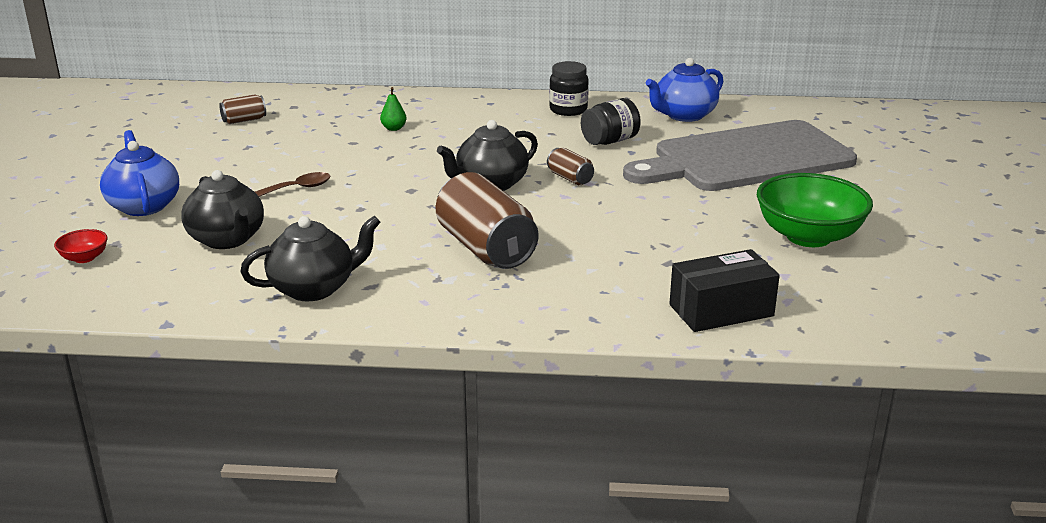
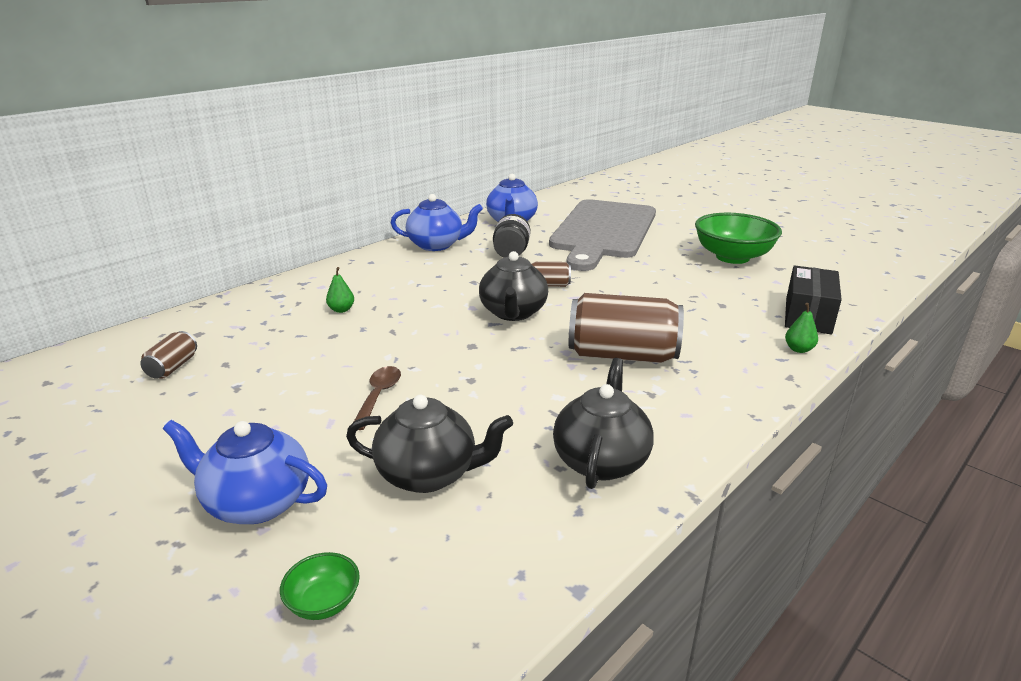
camera: 50 degrees left, 0 degrees up
red bowl [54,229,108,263] -> green bowl [280,552,360,620]
black jar [549,61,589,116] -> blue teapot [391,194,483,251]
none -> green pear [785,303,818,353]

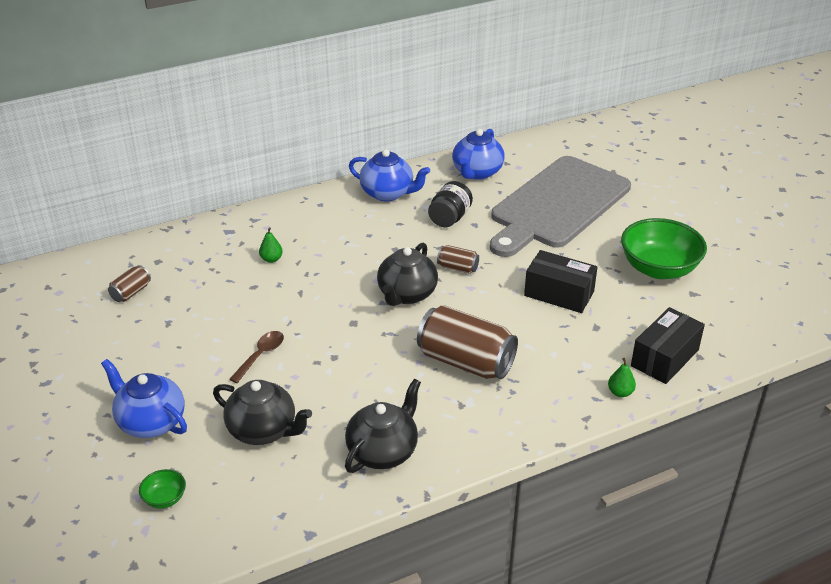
camera: 20 degrees right, 10 degrees up
none -> black box [524,250,598,313]

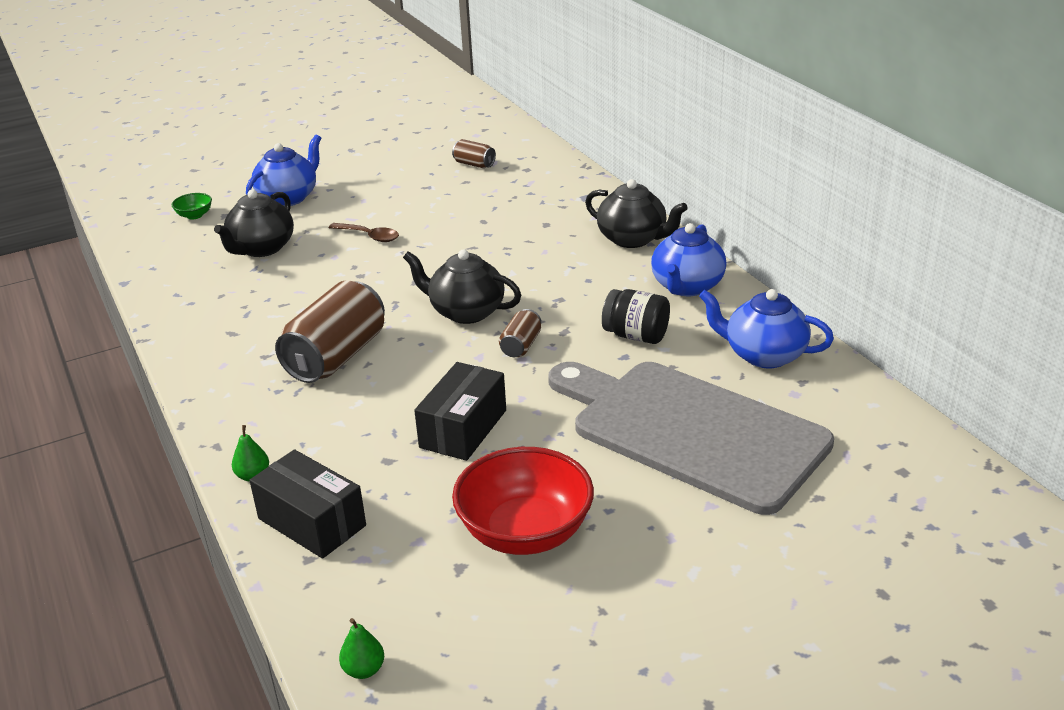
camera: 90 degrees right, 5 degrees down
green pear [259,227,283,263] -> green pear moved to [339,618,384,679]
black teapot [345,379,421,473] -> black teapot moved to [585,179,688,248]
green bowl [621,218,707,279] -> red bowl [452,447,594,555]

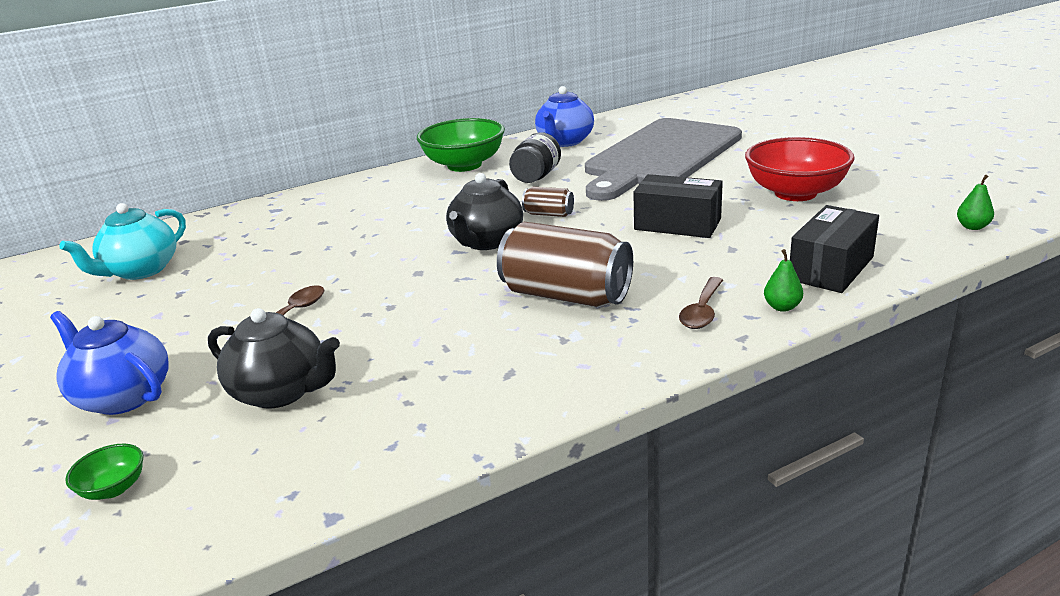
camera: 90 degrees left, 5 degrees down
brown can [452,139,496,168] -> turquoise teapot [59,203,186,280]
black teapot [585,179,688,248] -> none
blue teapot [651,223,726,296] -> green bowl [417,118,505,172]
none -> brown spoon [679,277,723,329]

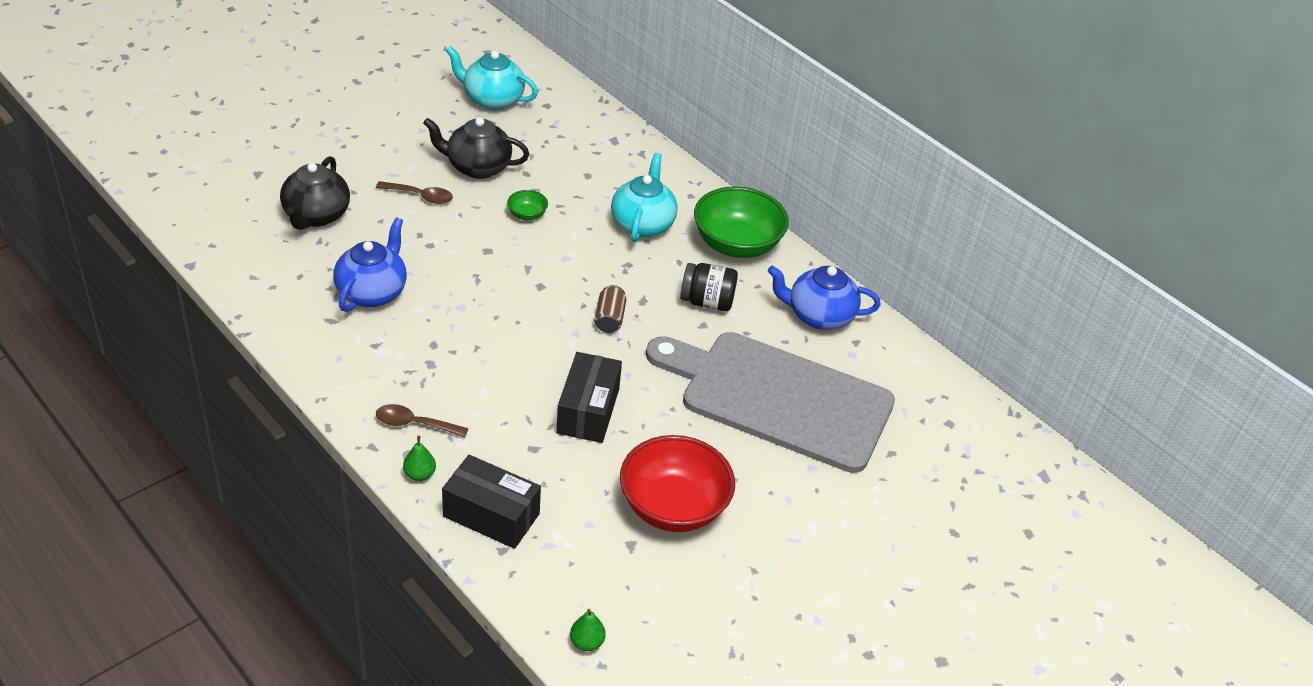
camera: 70 degrees right, 15 degrees up
blue teapot [50,311,169,415] -> blue teapot moved to [333,217,407,312]
green bowl [65,444,143,500] -> green bowl moved to [507,190,548,220]
black teapot [446,173,523,250] -> black teapot moved to [423,117,529,179]
brown can [497,222,633,307] -> none
none -> turquoise teapot [611,153,678,242]

